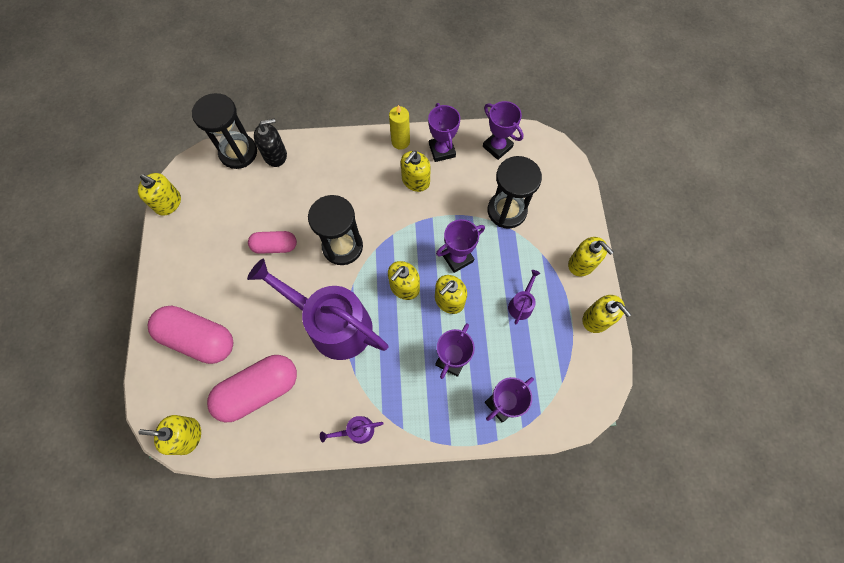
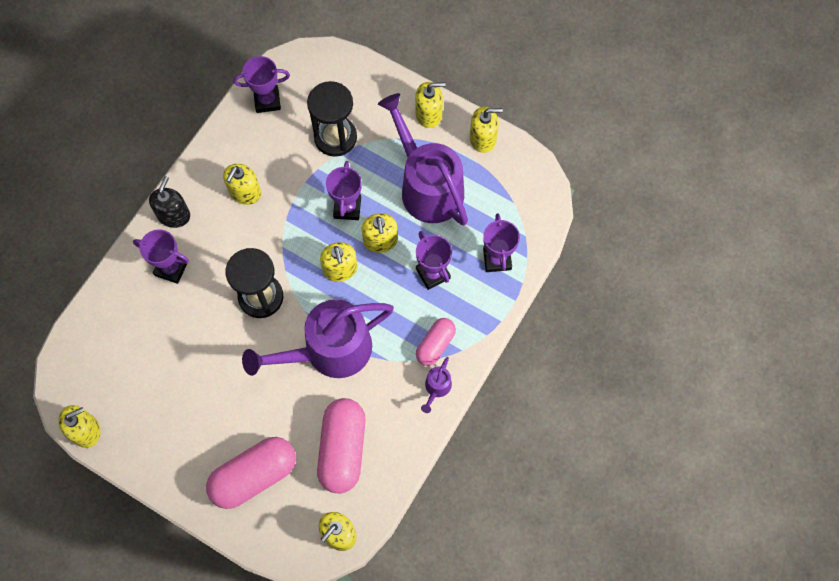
camera: 55 degrees left, 0 degrees up
black hourglass [192,93,257,169] -> none
pink capsule [248,231,297,254] -> pink capsule moved to [416,318,456,366]
black soap dispenser [254,118,287,167] -> black soap dispenser moved to [149,176,190,228]
yellow candle [389,105,410,150] -> none
yellow soap dispenser [401,151,431,192] -> yellow soap dispenser turned 45 degrees clockwise [223,164,261,205]
purple trophy [428,103,460,162] -> purple trophy moved to [133,230,189,284]
purple watering can [508,270,540,324] -> purple watering can [378,93,468,225], size x2.50

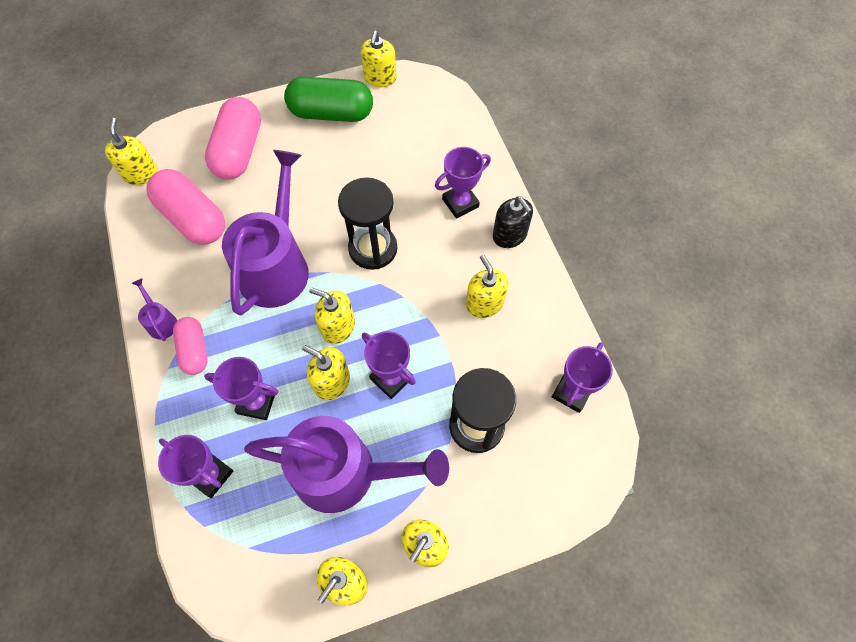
camera: 130 degrees right, 5 degrees down
none -> green capsule [284,77,373,122]

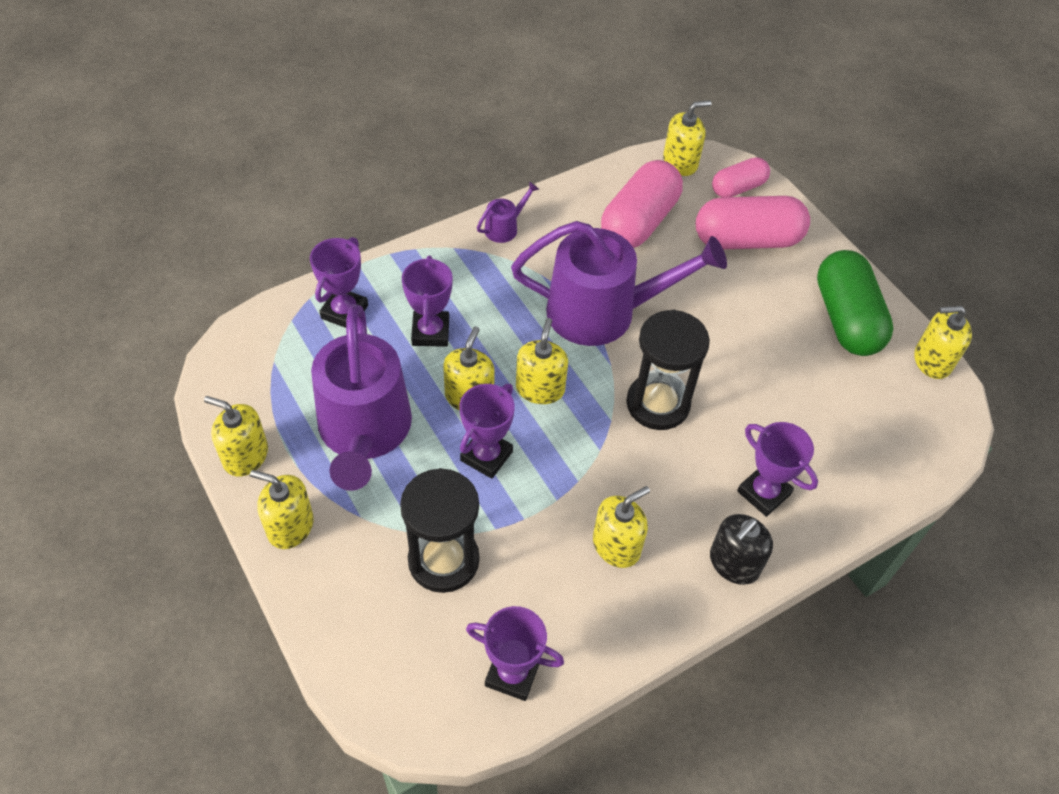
camera: 75 degrees right, 10 degrees down
pink capsule [173,317,208,375] -> pink capsule moved to [712,157,770,197]

